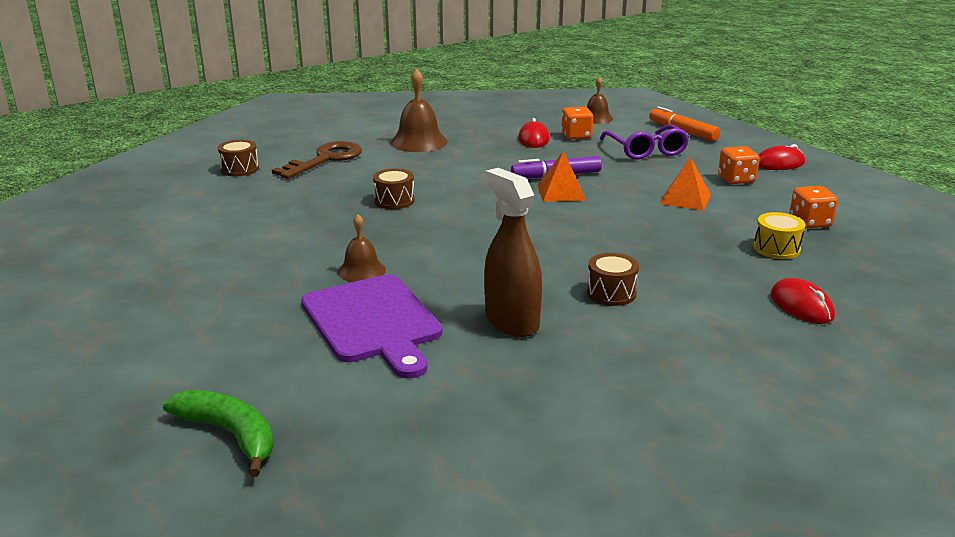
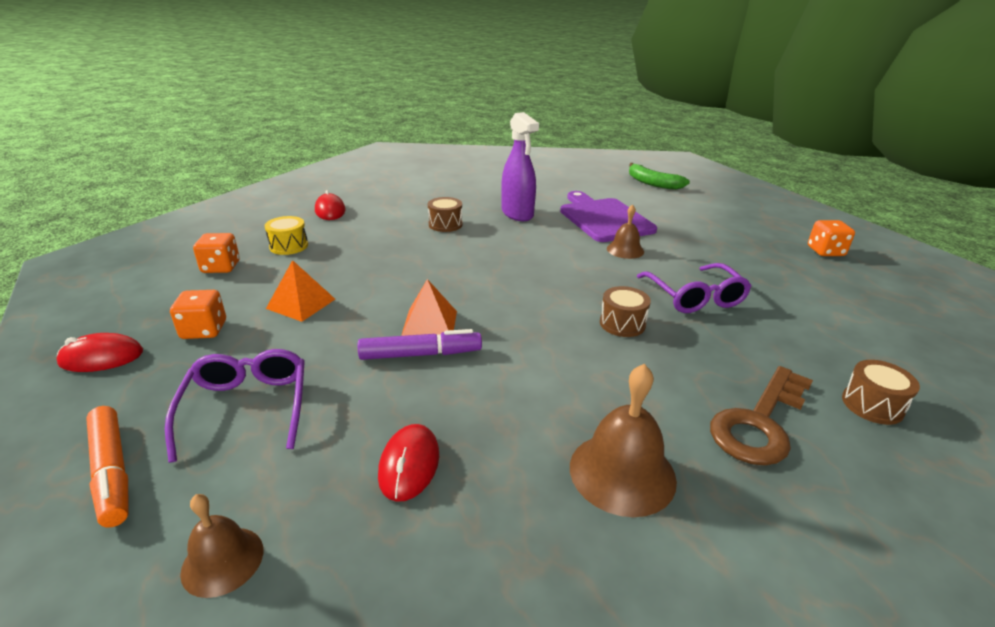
camera: 175 degrees left, 5 degrees up
brown spray bottle [484,168,542,337] -> purple spray bottle [501,112,539,221]
orange dice [561,107,593,140] -> orange dice moved to [808,220,855,256]
none -> purple glasses [637,263,751,313]

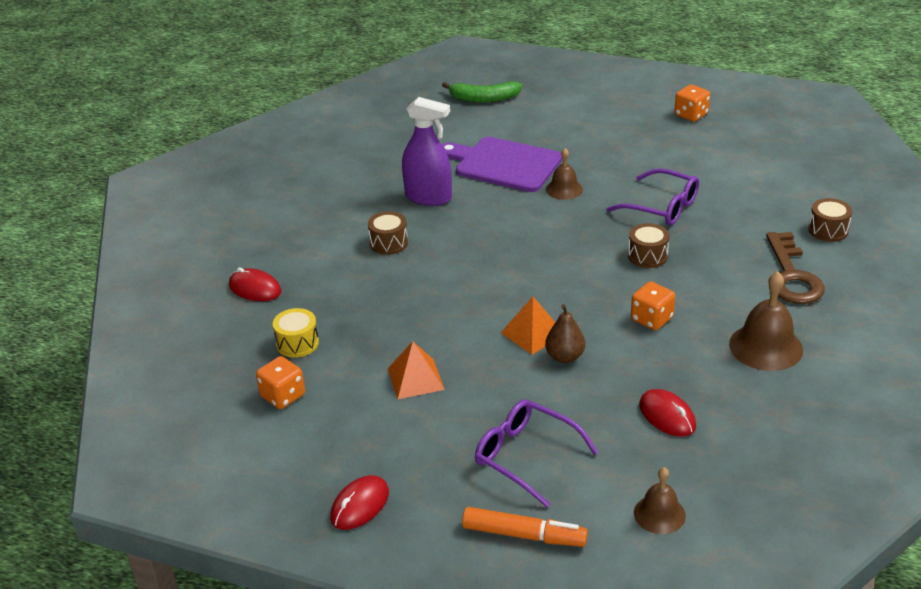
camera: 40 degrees left, 5 degrees up
orange dice [170,290,226,339] -> orange dice moved to [631,281,675,330]
purple marker [358,329,482,360] -> brown pear [545,304,585,363]

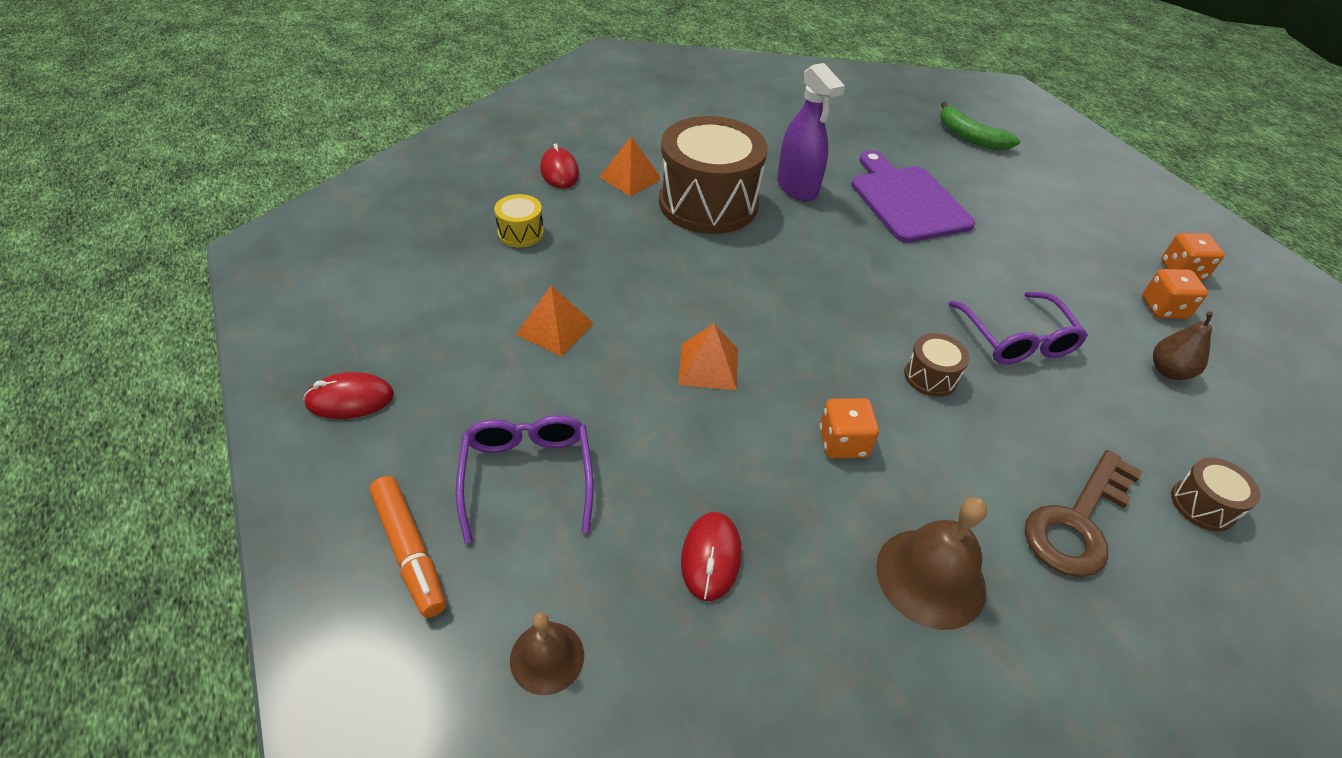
camera: 40 degrees right, 10 degrees up
orange dice [256,356,305,409] -> orange dice moved to [1142,269,1208,319]
brown drum [368,211,408,255] -> brown drum [659,116,768,234], size x2.34
brown pear [545,304,585,363] -> brown pear moved to [1153,311,1213,380]
brown bell [546,148,583,200] -> none
none -> orange pyramid [599,136,660,196]

